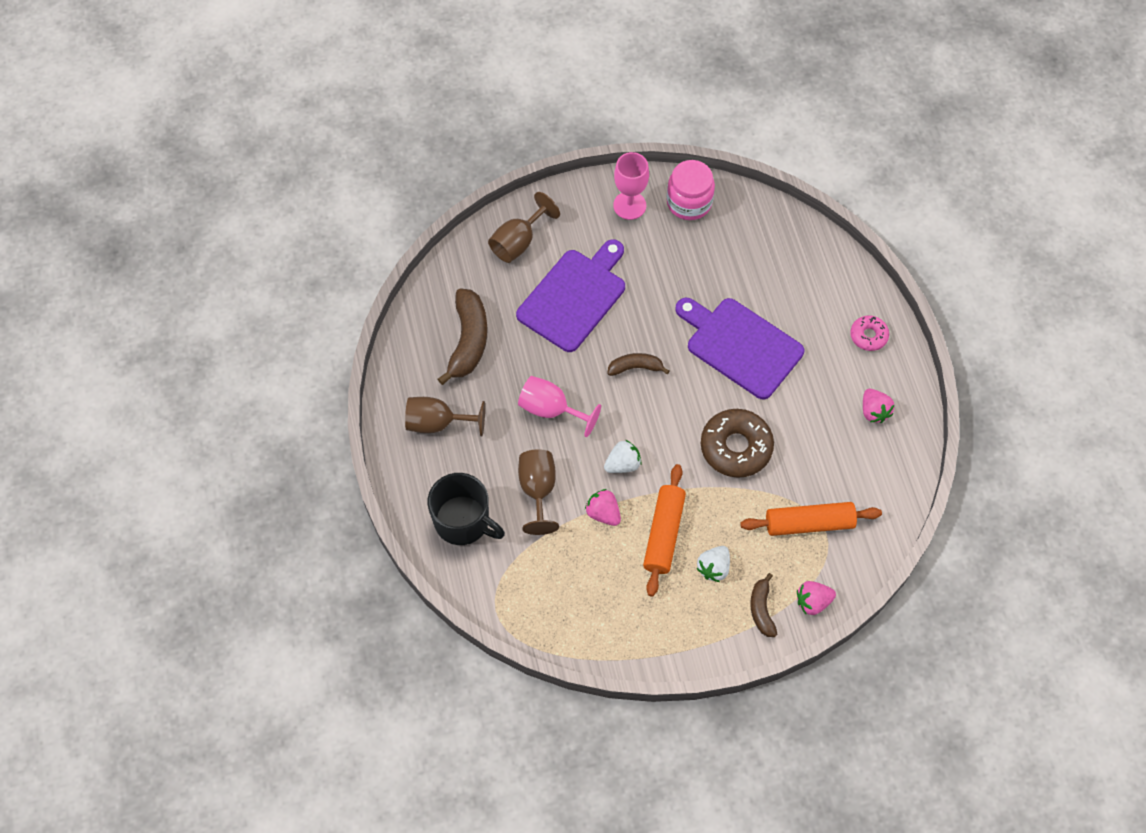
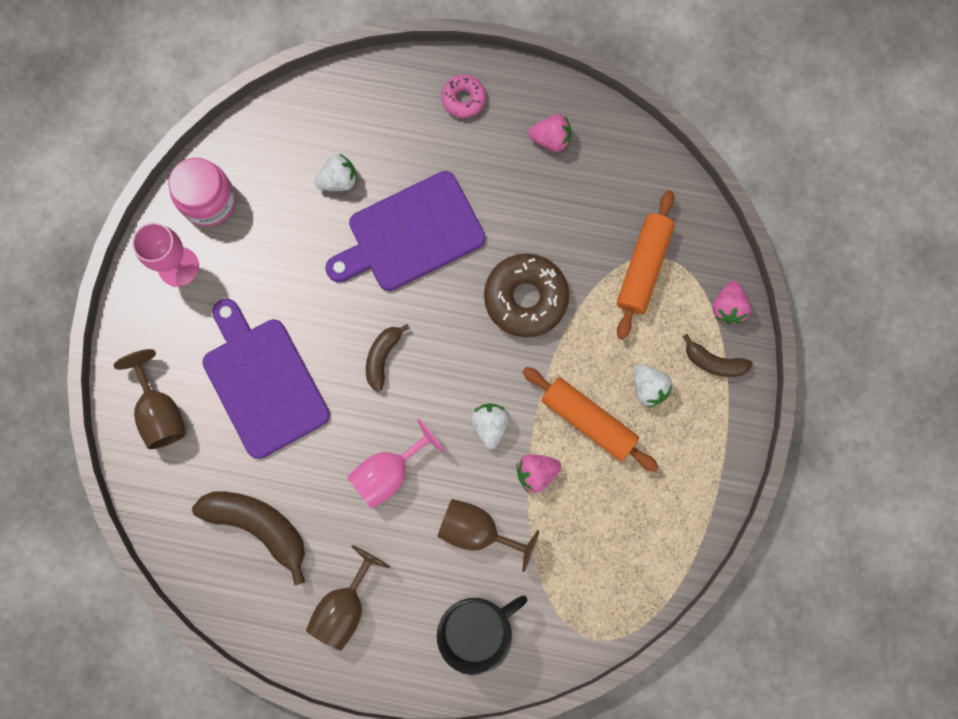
camera: 65 degrees left, 15 degrees up
none -> white strawberry [314,154,357,191]

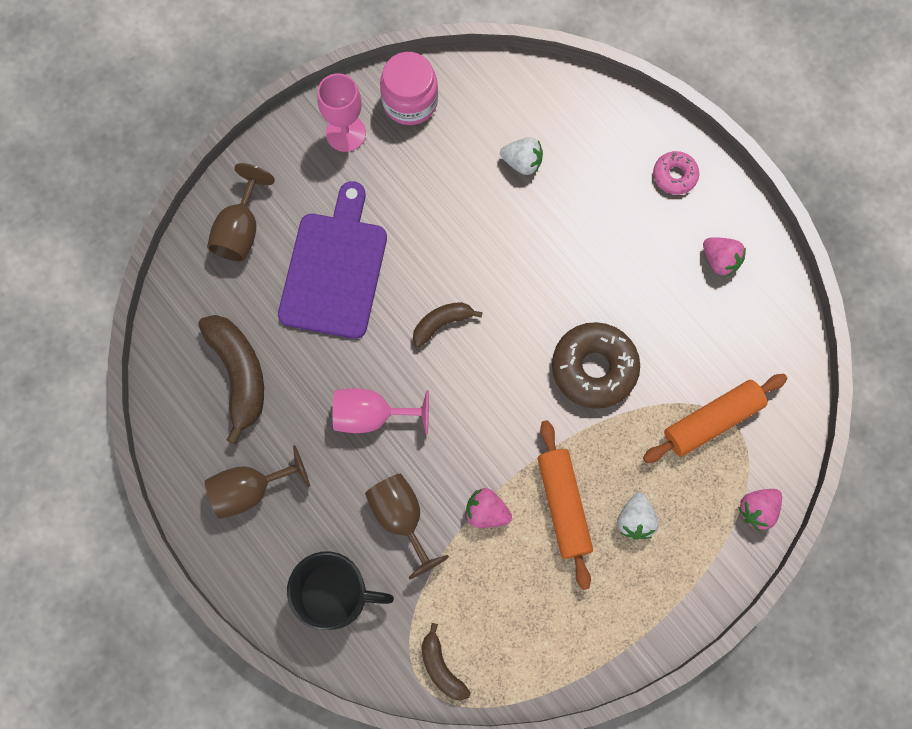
camera: 40 degrees right, 5 degrees down
purple cutting board [325,171,485,291] -> none
white strawberry [470,403,509,449] -> none
brown banana [683,334,753,377] -> brown banana moved to [422,623,470,700]

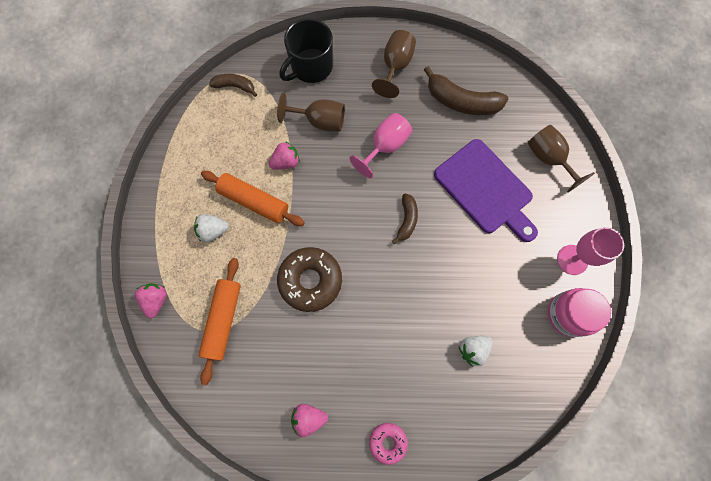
camera: 130 degrees right, 0 degrees up
white strawberry [618,493,659,539] -> white strawberry turned 60 degrees counterclockwise [194,214,229,242]

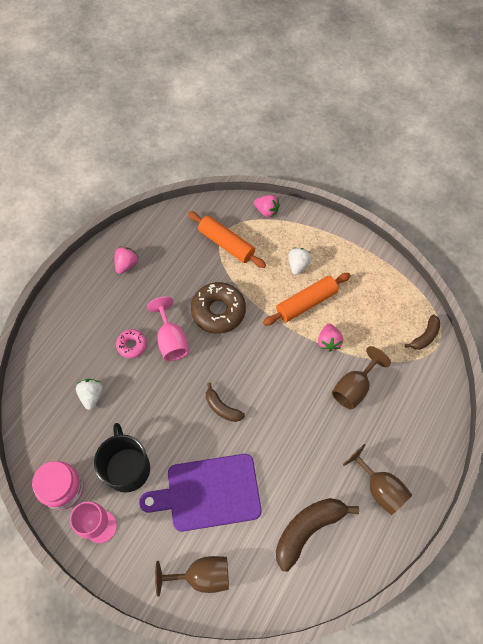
camera: 120 degrees right, 10 degrees down
black mug [280,19,333,83] -> black mug moved to [94,423,150,493]
pink goblet [349,113,412,178] -> pink goblet moved to [147,296,189,361]
pink donut [369,423,408,465] -> pink donut moved to [116,329,147,358]

